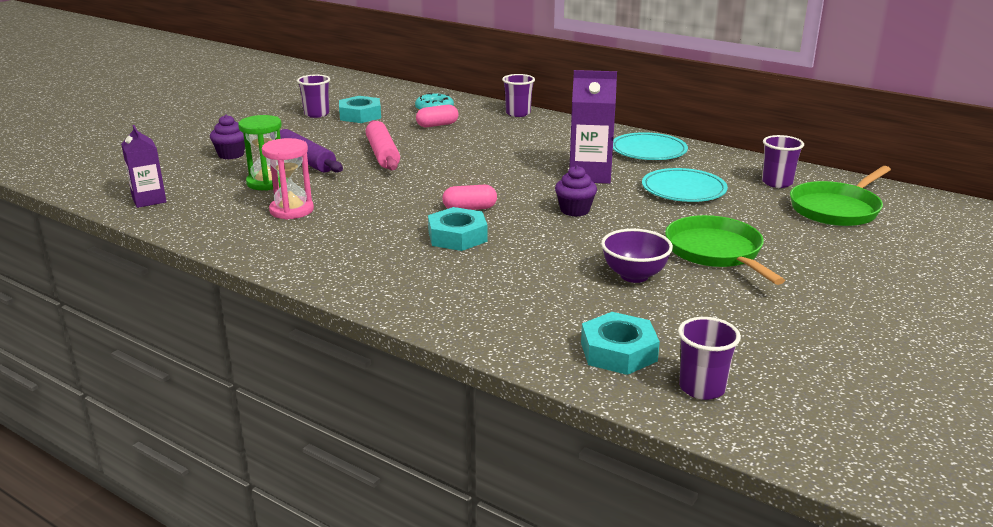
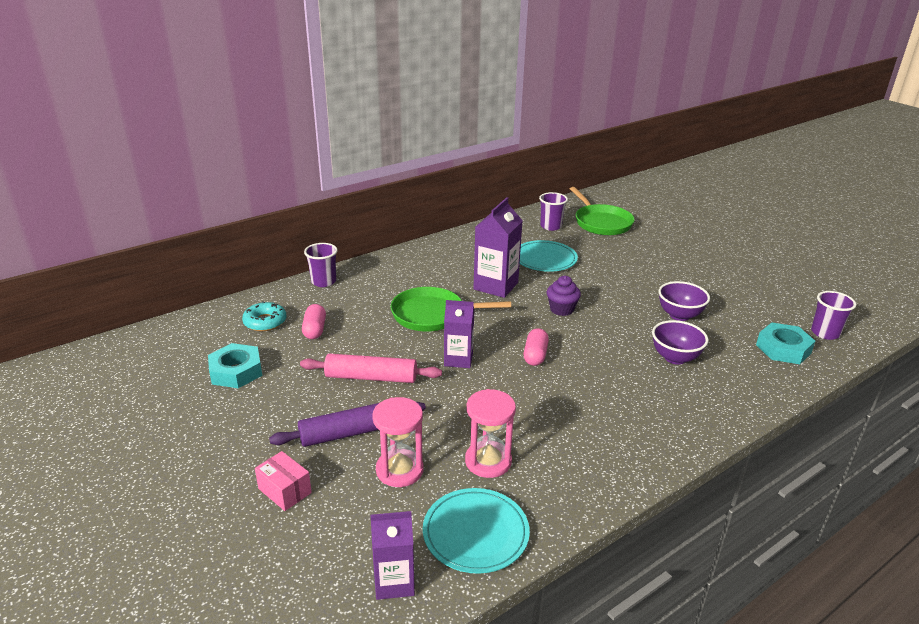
camera: 70 degrees left, 5 degrees up
purple cupcake [210,115,245,159] -> pink box [255,451,312,511]
green hourglass [238,115,282,191] -> pink hourglass [372,397,424,487]
purple cup [297,75,330,118] -> none
turquoise nut [428,207,488,251] -> none
turquoise plate [613,132,688,160] -> turquoise plate moved to [423,488,530,574]
green pan [665,215,785,285] -> green pan moved to [391,287,511,332]
none -> purple carton [444,300,474,368]
none -> purple bowl [652,320,708,365]

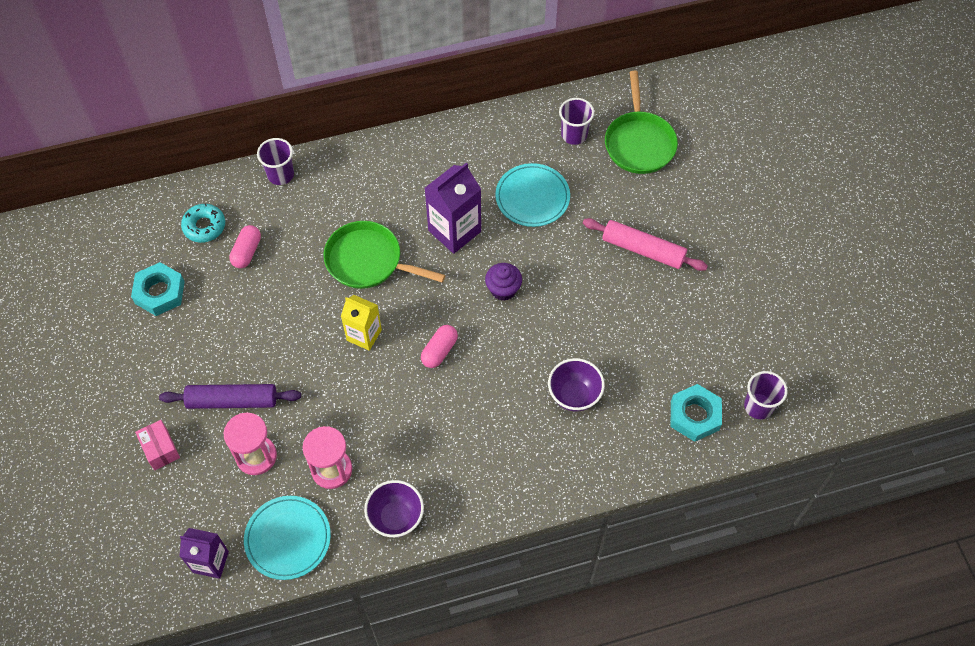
camera: 20 degrees right, 30 degrees up
pink rolling pin [300,354,442,383] -> pink rolling pin moved to [583,218,708,271]
purple carton [444,300,474,368] -> yellow carton [341,295,382,351]
purple bowl [658,281,710,321] -> purple bowl moved to [364,480,424,538]

